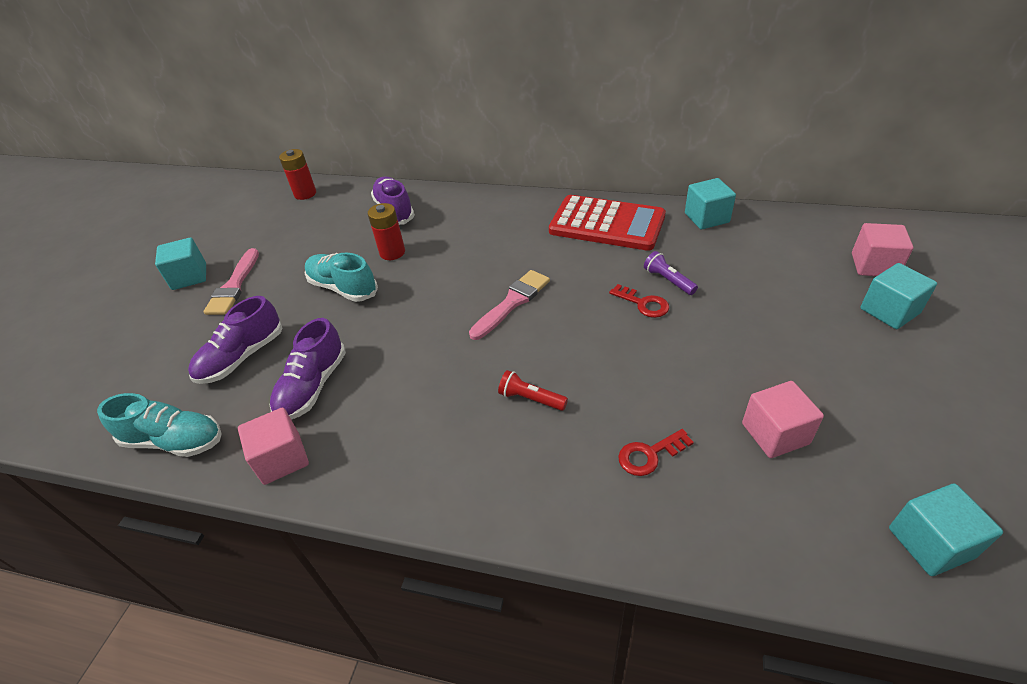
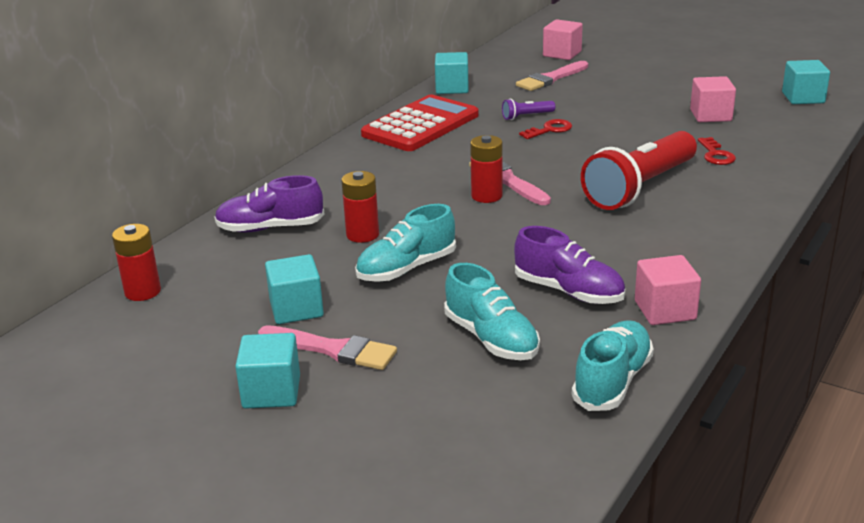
camera: 75 degrees left, 15 degrees down
purple shoe [188,296,283,384] -> turquoise shoe [444,263,540,360]
red flashlight [498,370,568,411] -> red flashlight [581,131,697,210], size x2.44
turquoise cube [860,263,937,329] -> turquoise cube moved to [265,254,324,324]
none -> red battery [470,135,502,203]
none -> pink brush [516,61,588,91]

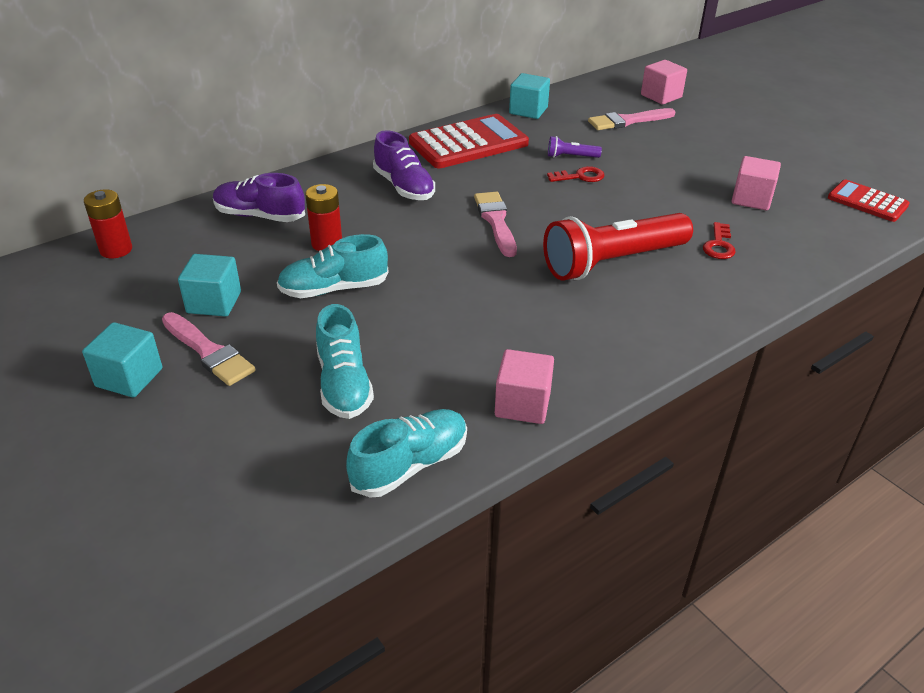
camera: 20 degrees right, 10 degrees up
red battery [470,135,502,203] -> none
purple shoe [514,226,625,304] -> purple shoe moved to [373,130,435,200]
turquoise cube [782,60,830,104] -> red calculator [828,179,910,222]

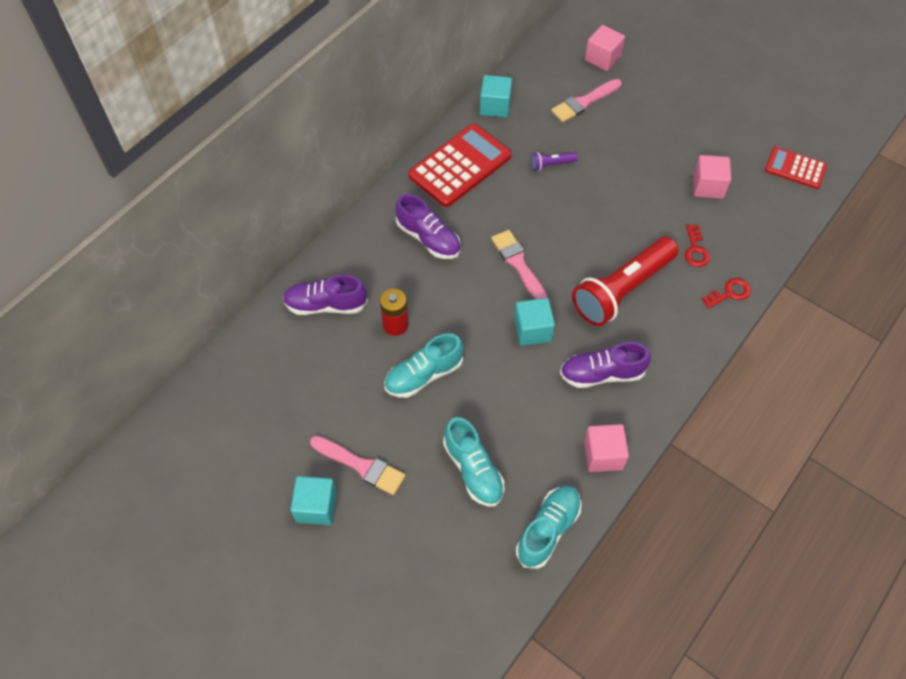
camera: 15 degrees left, 20 degrees up
red battery [84,189,132,258] -> none
turquoise cube [178,254,241,317] -> turquoise cube moved to [514,298,555,346]
red key [547,166,604,182] -> red key moved to [702,278,751,309]
none -> purple shoe [560,342,651,388]

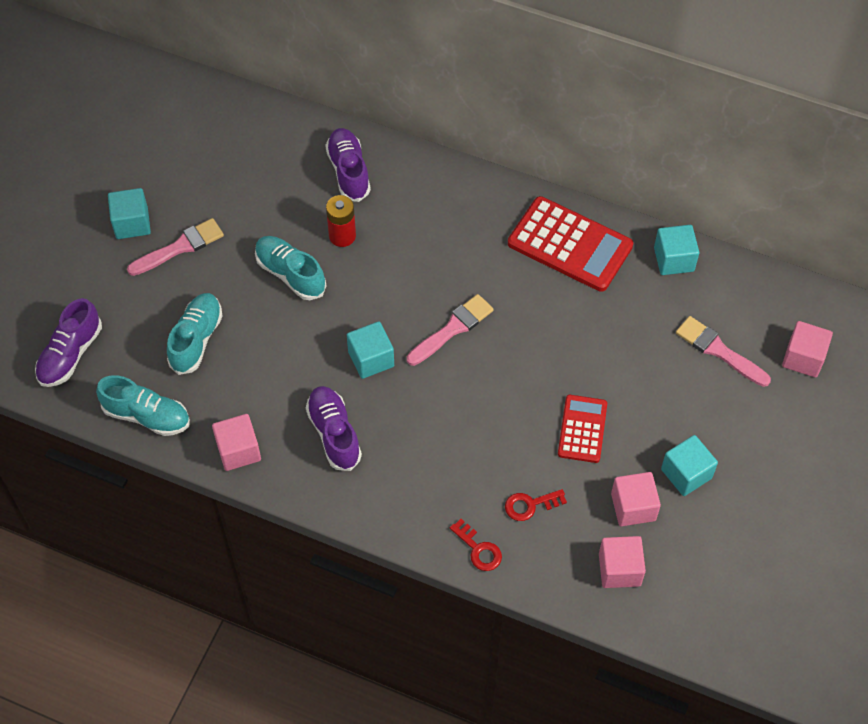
camera: 75 degrees right, 0 degrees up
pink brush [310,436,406,495] -> pink brush turned 135 degrees counterclockwise [127,218,224,276]
purple shoe [396,194,461,259] -> purple shoe moved to [35,298,102,387]
turquoise shoe [443,417,505,507] -> turquoise shoe turned 150 degrees clockwise [167,293,223,375]
purple flashlight [531,152,578,171] -> none
red flashlight [572,237,678,326] -> none
red calculator [765,147,827,189] -> red calculator moved to [558,395,607,463]
none -> pink cube [599,536,646,588]
none -> turquoise cube [661,435,718,496]

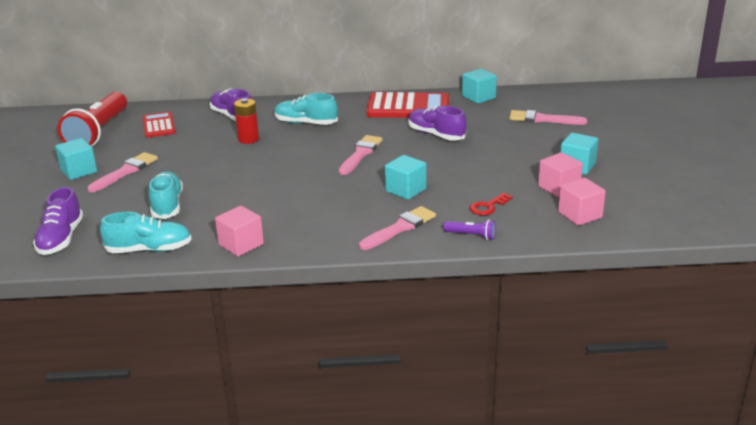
camera: 25 degrees left, 30 degrees down
turquoise shoe [255,236,326,300] -> turquoise shoe moved to [274,93,338,125]
purple shoe [306,386,362,471] -> purple shoe moved to [409,106,466,141]
turquoise cube [347,322,394,379] -> turquoise cube moved to [385,155,427,200]
red key [450,519,502,571] -> purple flashlight [444,220,496,240]
red calculator [558,395,607,463] -> red calculator moved to [143,112,176,138]
pink cube [782,321,833,377] -> none
none -> red flashlight [58,92,127,146]
none -> pink brush [359,206,436,250]

